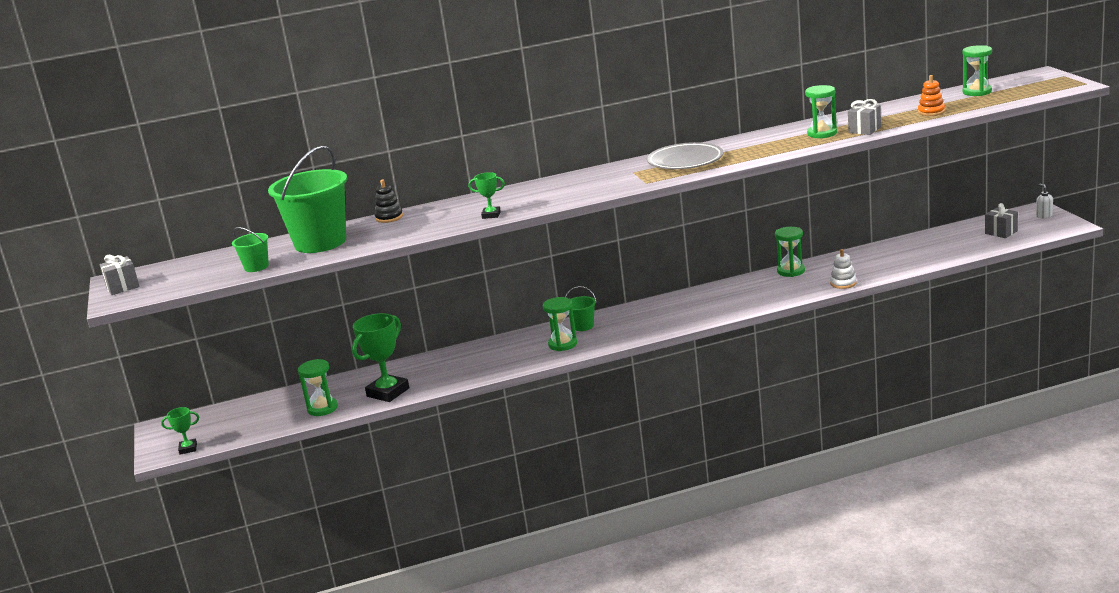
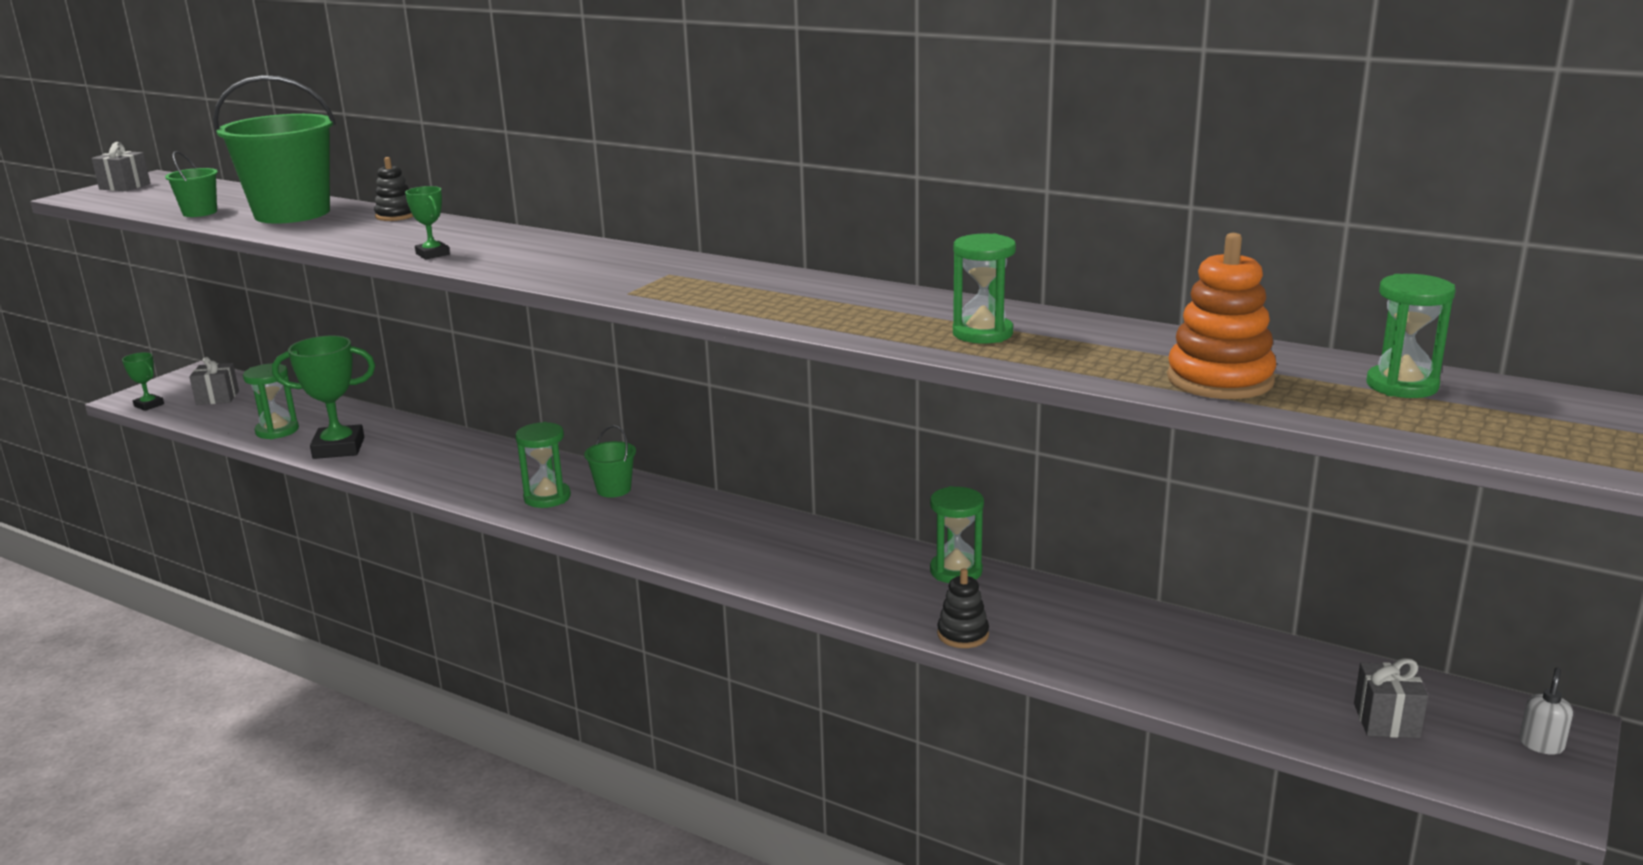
camera: 45 degrees right, 0 degrees up
grey plate [647,142,723,169] -> none
white stacking toy [830,249,856,289] -> black stacking toy [937,568,989,648]
grey gift [848,99,881,135] -> grey gift moved to [189,357,239,405]
orange stacking toy [918,75,945,116] -> orange stacking toy [1167,233,1276,399], size x1.72

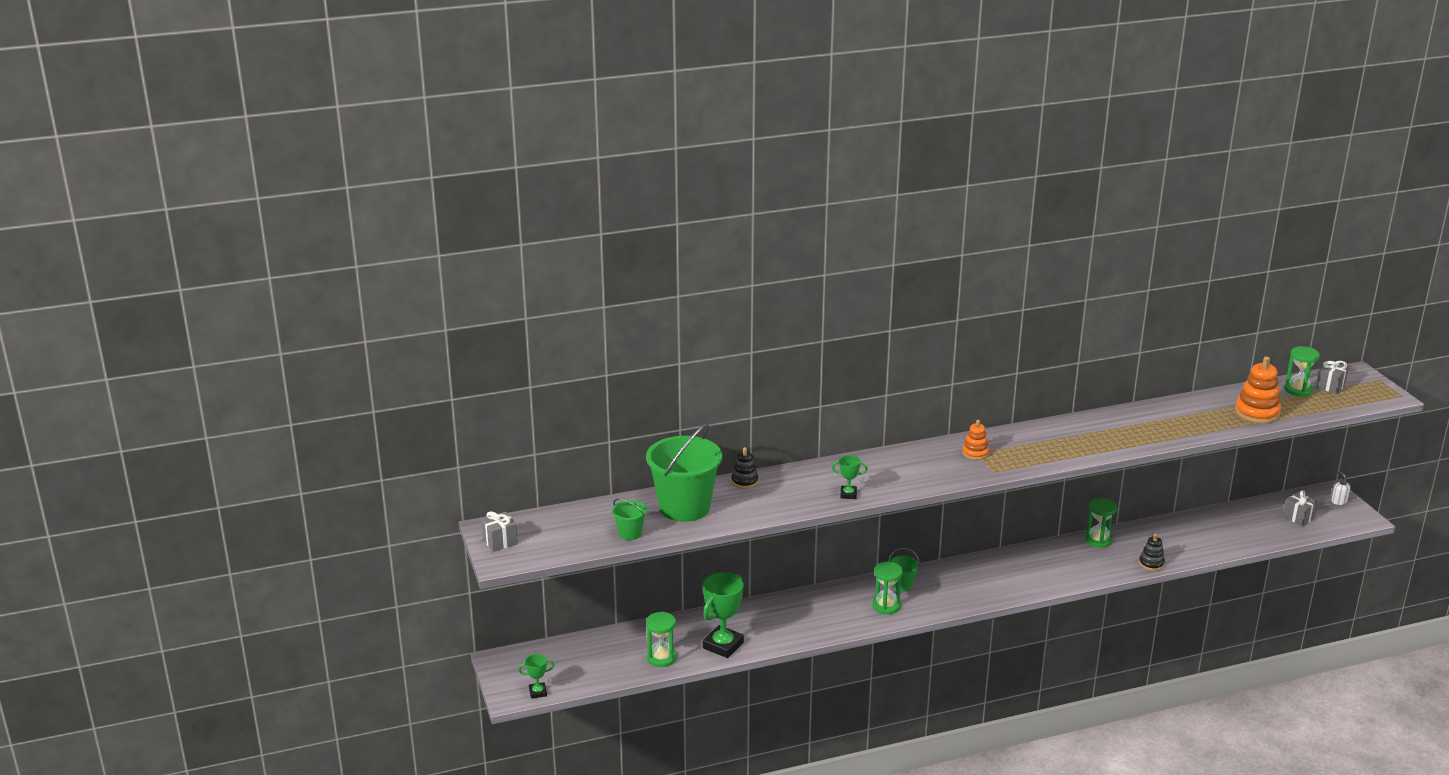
camera: 50 degrees left, 5 degrees up
grey gift [189,357,239,405] -> grey gift moved to [1316,360,1349,394]
green hourglass [953,234,1016,344] -> none
none -> orange stacking toy [962,420,989,460]

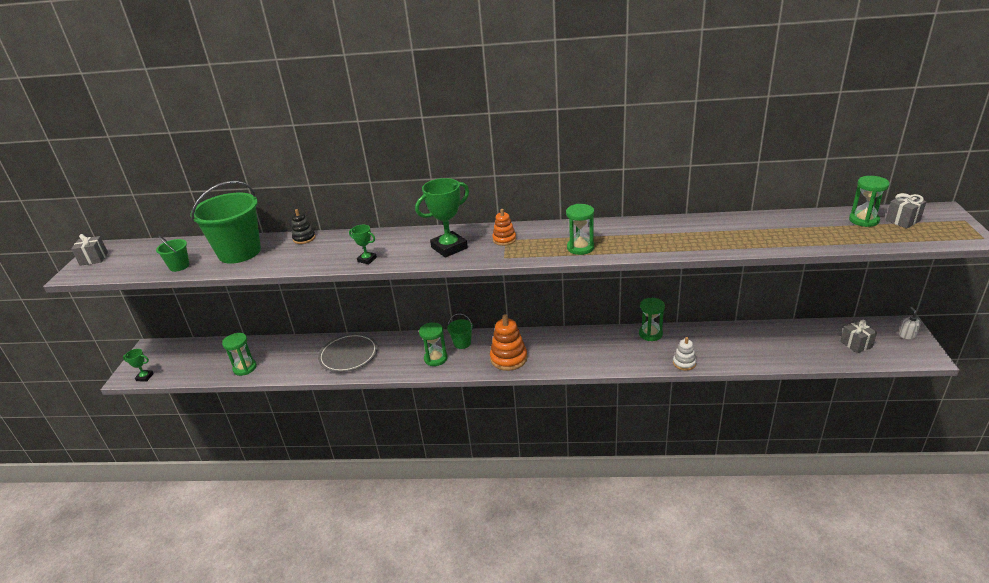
camera: 25 degrees right, 5 degrees up
green trophy [703,572,744,658] -> green trophy moved to [415,178,469,258]
black stacking toy [1139,533,1165,571] -> white stacking toy [673,337,696,371]
orange stacking toy [1235,356,1281,423] -> orange stacking toy moved to [490,314,527,371]
none -> grey plate [318,333,378,372]
none -> green hourglass [566,204,594,255]

